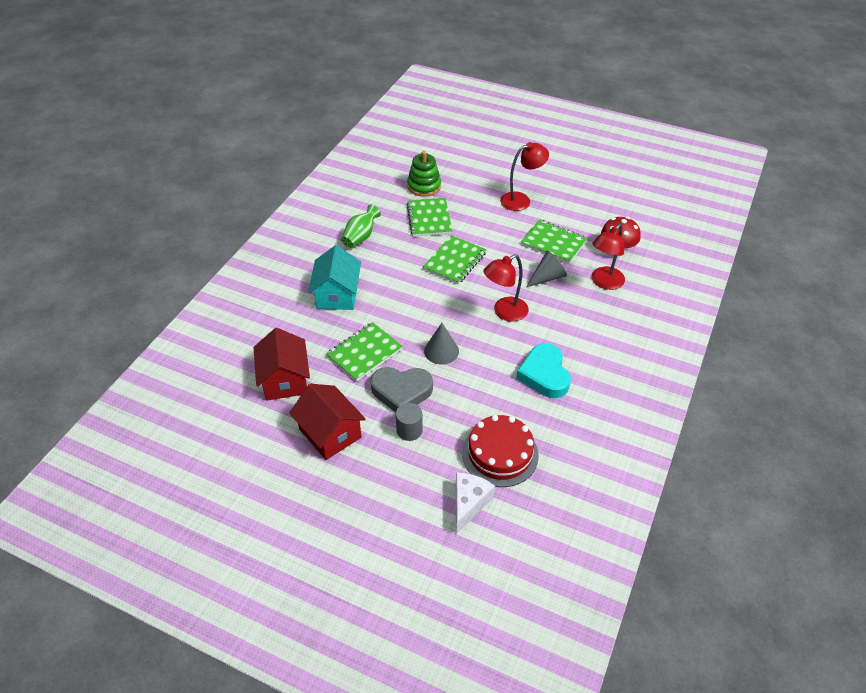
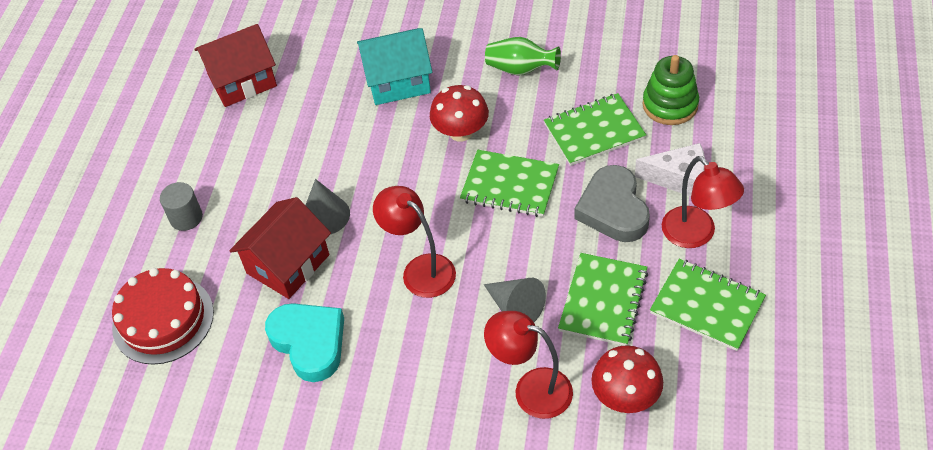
camera: 80 degrees right, 5 degrees up
red house [289,384,366,460] -> red house moved to [229,197,331,299]
green notebook [326,322,403,382] -> green notebook moved to [650,259,766,351]
grey heart [370,367,433,413] -> grey heart moved to [574,165,650,242]
white cheese [456,472,495,534] -> white cheese moved to [635,143,705,197]
turquoise heart [516,343,571,398] -> turquoise heart turned 75 degrees clockwise [265,303,344,382]
none -> red mushroom [430,85,489,142]

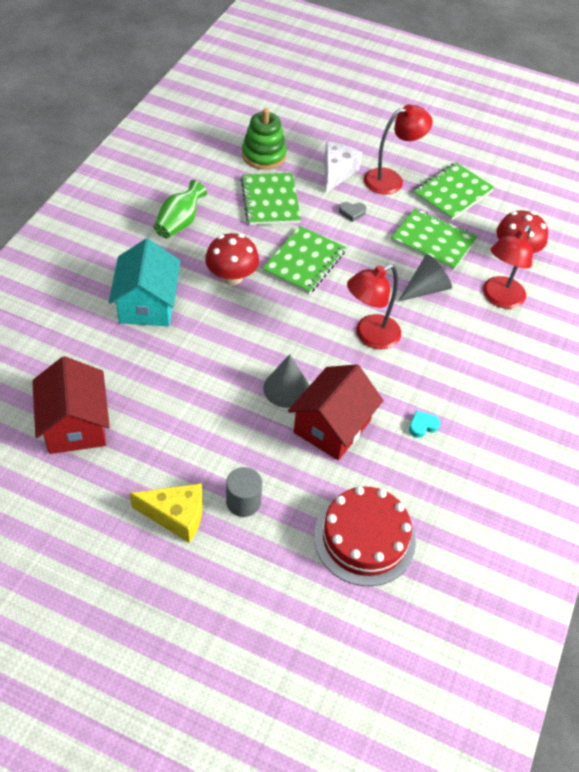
camera: 85 degrees left, 0 degrees up
red house [229,197,331,299] -> red house turned 75 degrees clockwise [288,364,384,460]
turquoise heart [265,303,344,382] -> turquoise heart [409,410,440,438], size x0.40
grey heart [574,165,650,242] -> grey heart [339,202,366,222], size x0.40
none -> yellow cheese [130,483,203,543]

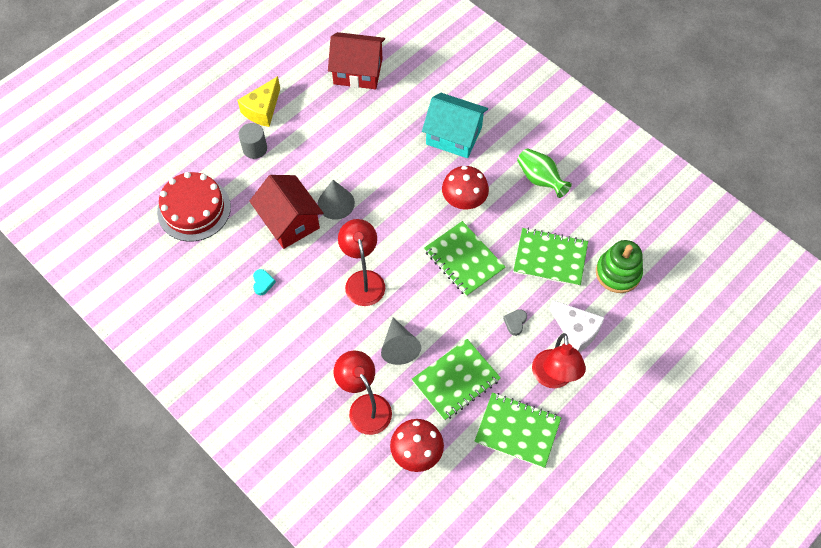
camera: 115 degrees right, 10 degrees up
green notebook [413,162,495,221] -> green notebook turned 45 degrees counterclockwise [474,392,562,468]

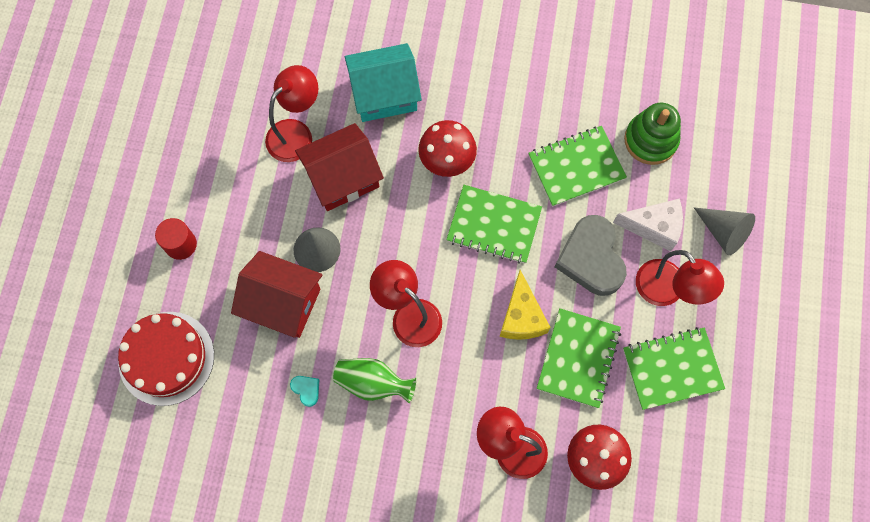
camera: 35 degrees left, 10 degrees up
yellow cheese [237,76,280,127] -> yellow cheese moved to [499,270,551,340]
grey cylinder [239,123,267,159] -> red cylinder [155,218,197,260]
red house [328,32,385,89] -> red house moved to [295,123,384,211]
grey cone [381,318,421,365] -> grey cone moved to [694,208,755,255]
grey heart [503,309,527,336] -> grey heart [555,215,627,296], size x2.48
green vase [517,148,572,198] -> green vase moved to [333,358,416,403]
none -> red lamp [265,65,318,162]

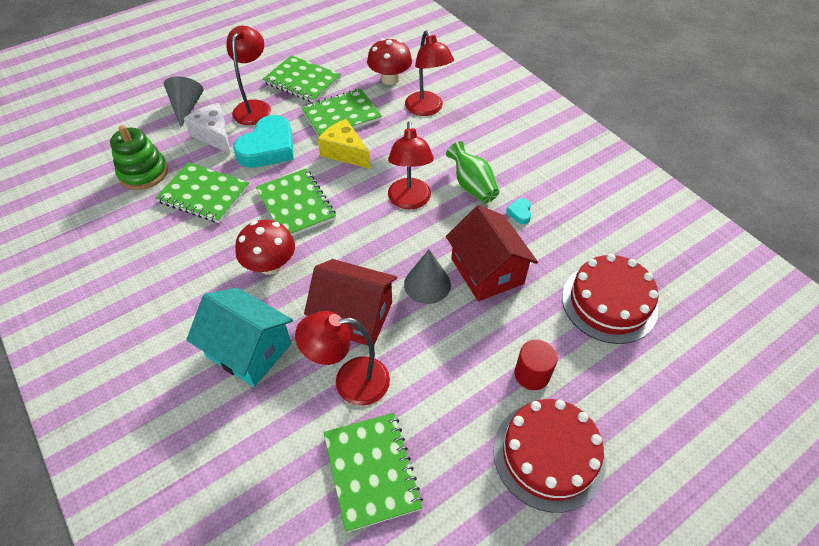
camera: 135 degrees left, 20 degrees down
yellow cheese [499,270,551,340] -> yellow cheese turned 90 degrees counterclockwise [318,119,371,169]
grey heart [555,215,627,296] -> turquoise heart [233,115,294,168]
none -> green notebook [324,413,423,532]
none -> red cake [493,399,606,513]

